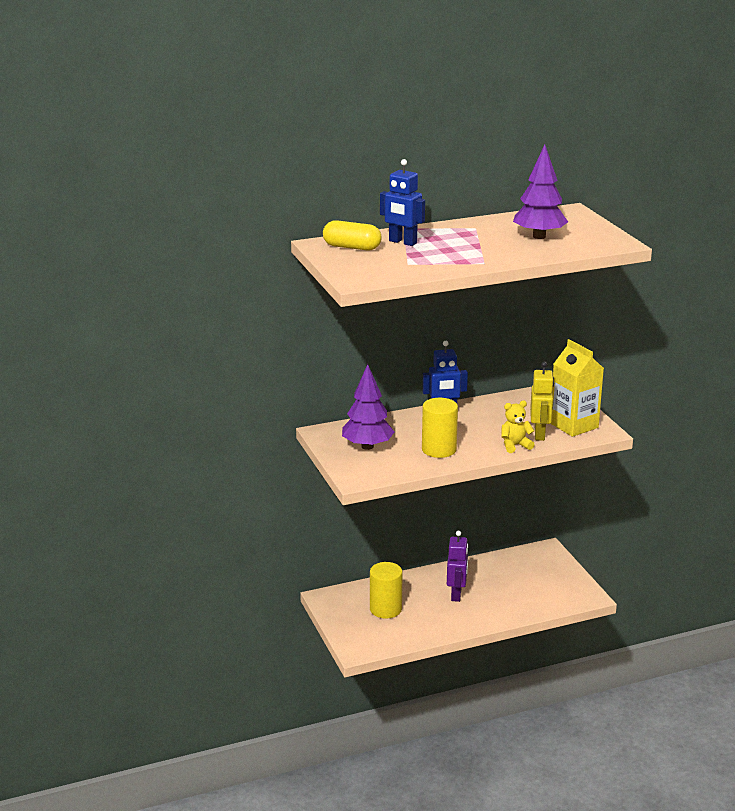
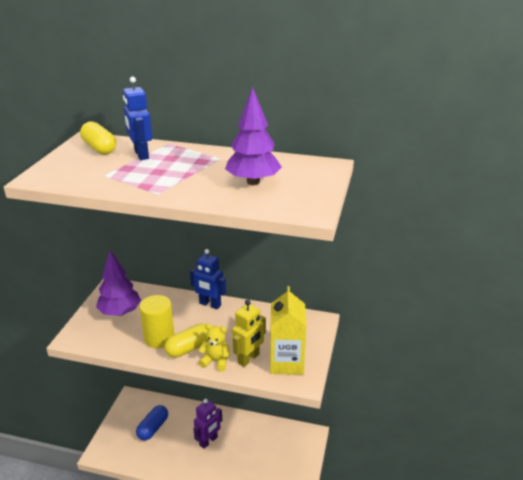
camera: 35 degrees right, 5 degrees up
yellow cylinder [370,562,403,619] -> blue capsule [136,405,168,440]
none -> yellow capsule [164,323,208,358]

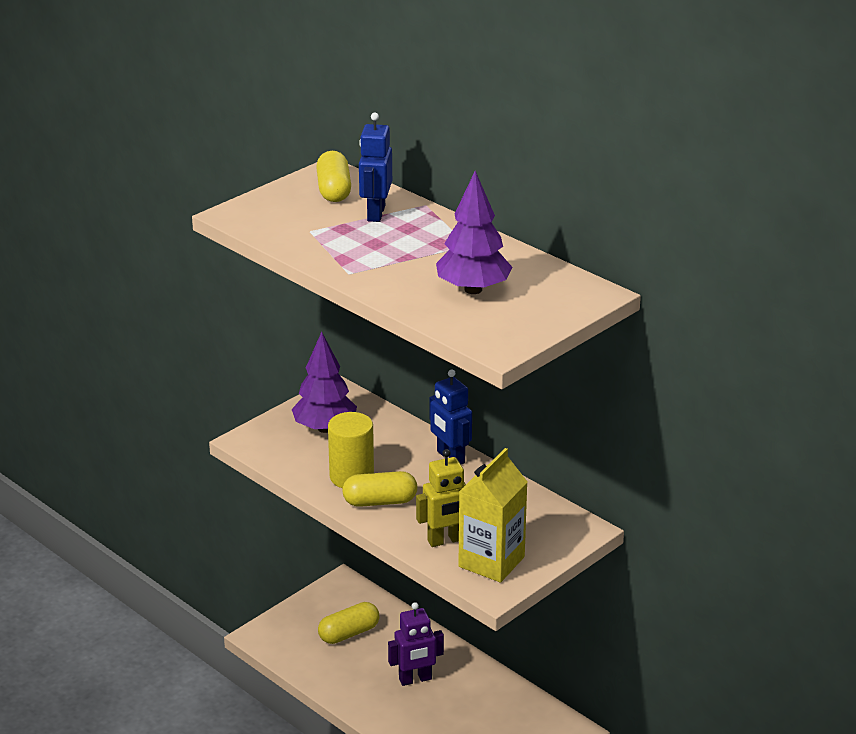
camera: 30 degrees right, 0 degrees up
blue capsule [136,405,168,440] -> yellow capsule [318,602,380,644]
yellow teddy bear [199,324,230,371] -> none

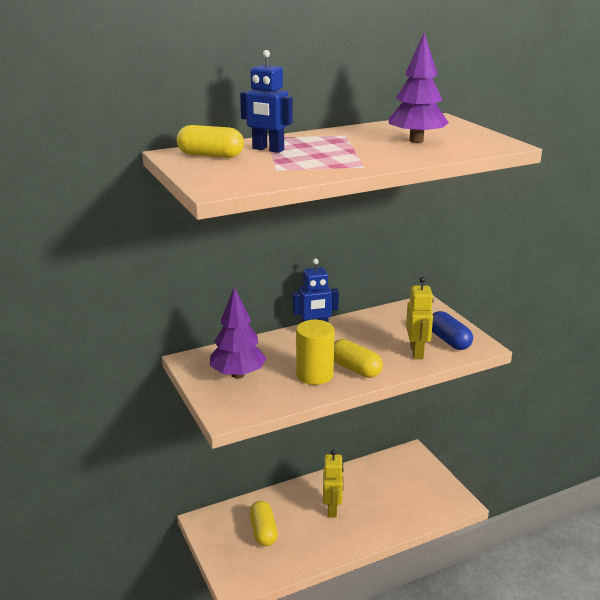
camera: 70 degrees left, 5 degrees down
yellow capsule [342,471,417,507] -> yellow capsule turned 60 degrees counterclockwise [334,339,383,378]
purple robot [388,602,444,686] -> yellow robot [323,449,344,518]
yellow carton [458,448,528,583] -> blue capsule [432,311,473,350]

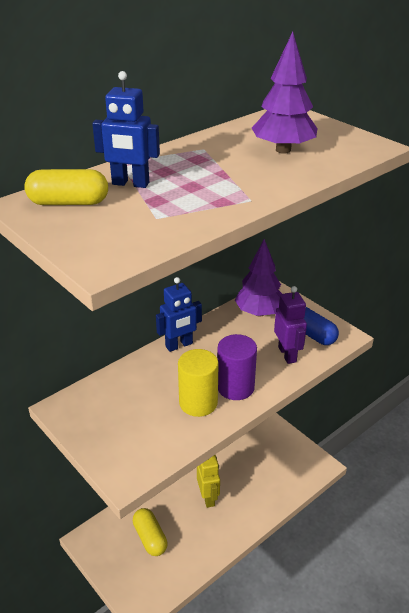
camera: 15 degrees left, 10 degrees up
purple tree [210,287,267,379] -> purple tree moved to [235,239,282,317]
yellow capsule [334,339,383,378] -> purple cylinder [217,334,257,400]
yellow robot [406,277,434,359] -> purple robot [274,286,307,364]

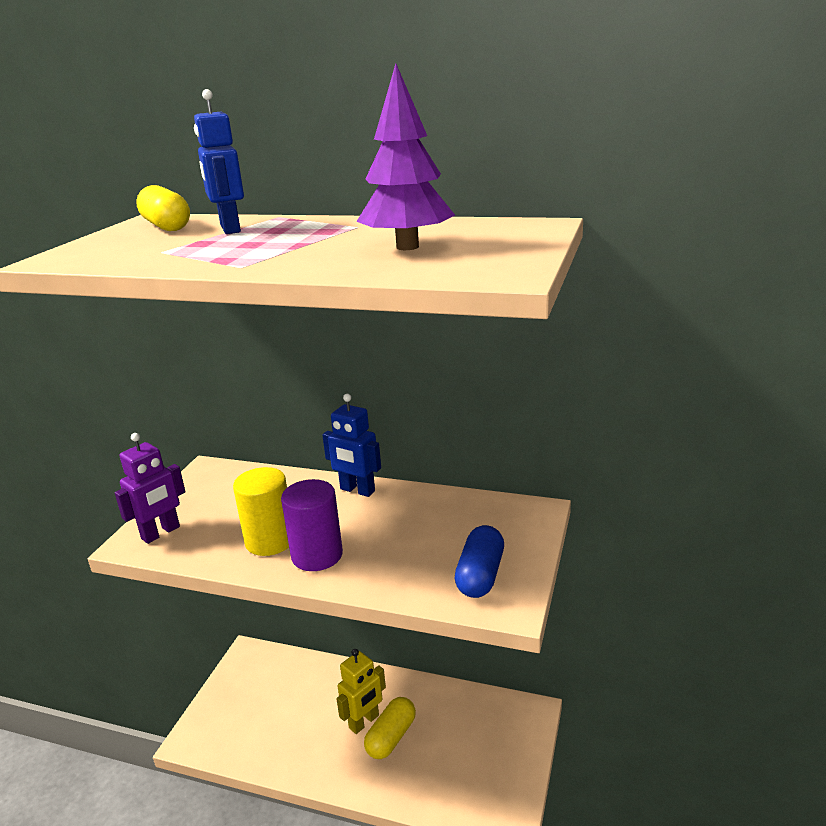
camera: 60 degrees right, 10 degrees down
yellow capsule [133,508,168,556] -> yellow capsule moved to [364,697,416,759]
purple tree [235,239,282,317] -> none
purple robot [274,286,307,364] -> purple robot moved to [115,433,186,544]

